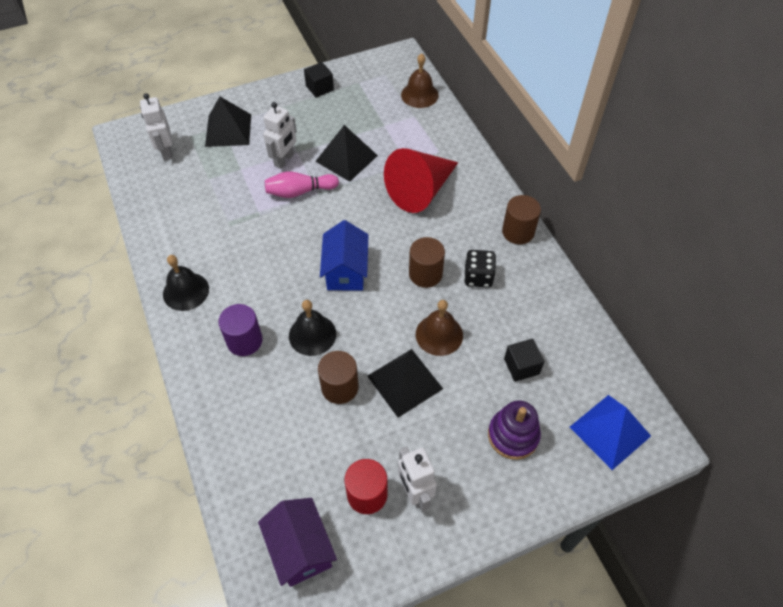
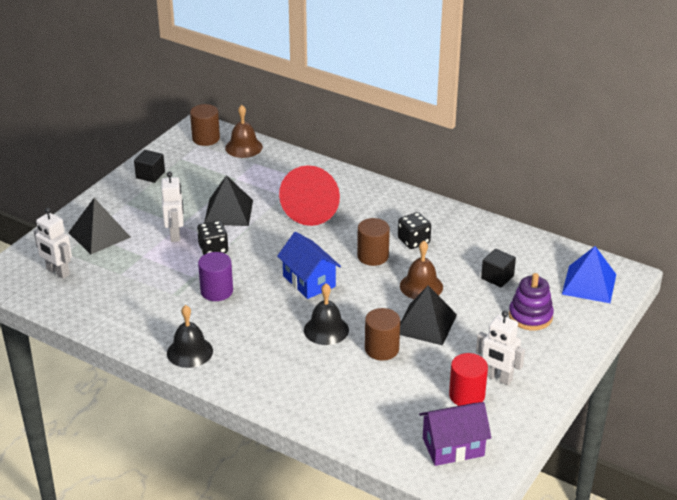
camera: 35 degrees left, 20 degrees down
purple cylinder [218,304,262,356] -> purple cylinder moved to [198,252,233,301]
purple house [258,498,337,587] -> purple house turned 45 degrees counterclockwise [419,402,491,466]
pink bowling pin [265,171,339,198] -> black dice [197,221,228,255]
brown cylinder [502,195,541,244] -> brown cylinder moved to [190,104,220,146]

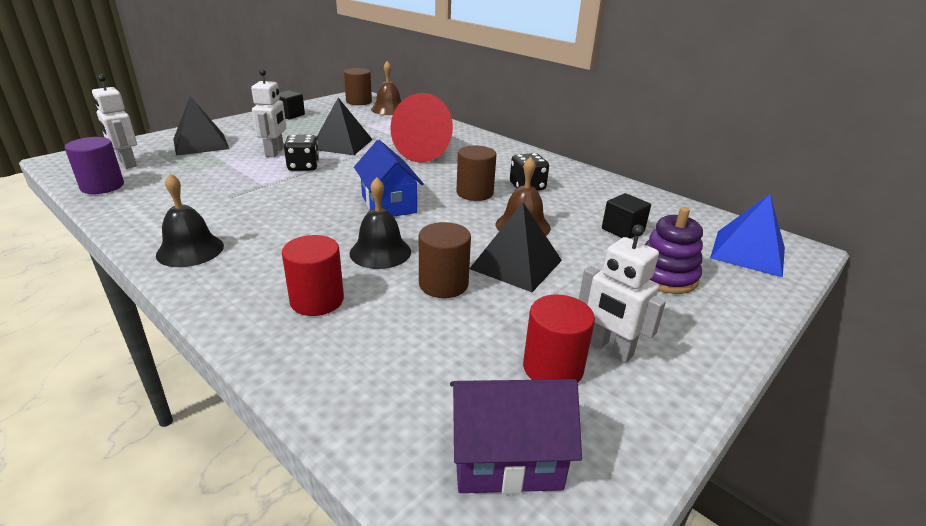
camera: 10 degrees right, 5 degrees down
purple cylinder [198,252,233,301] -> purple cylinder moved to [65,137,124,194]
none -> red cylinder [282,235,344,316]

